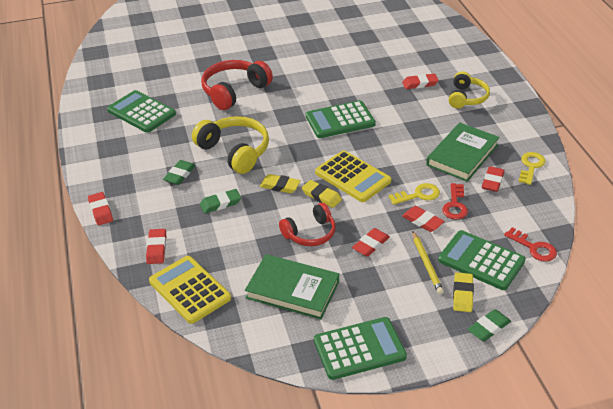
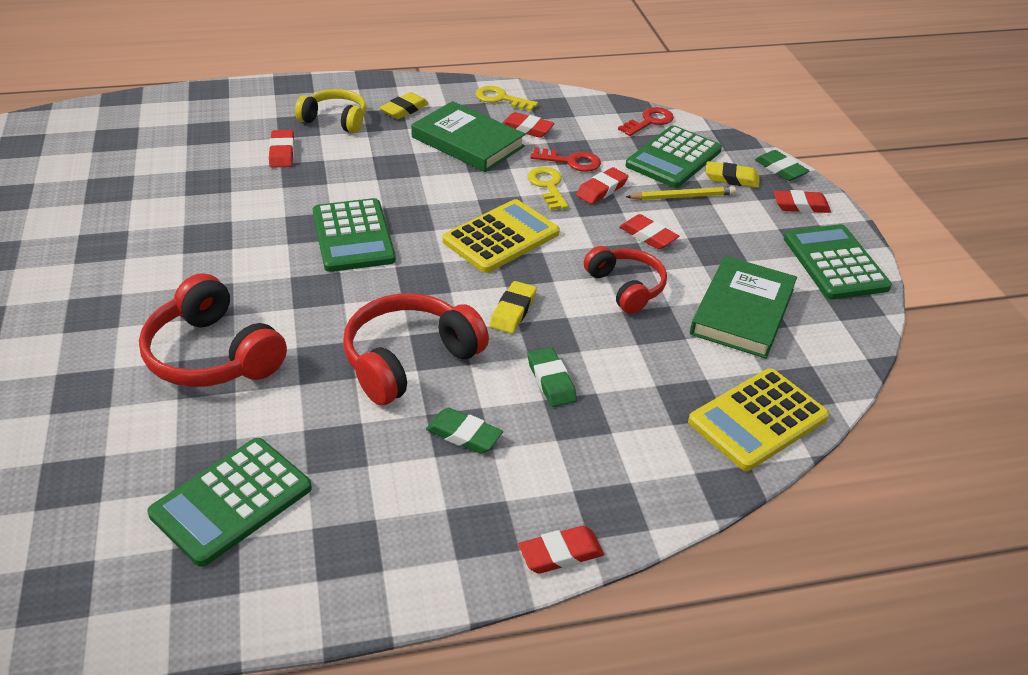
camera: 90 degrees left, 0 degrees up
red eraser [146,229,166,264] -> red eraser moved to [774,190,831,213]
yellow headphones [192,116,269,174] -> red headphones [343,293,489,405]
yellow eraser [302,180,342,208] -> yellow eraser moved to [379,92,429,119]

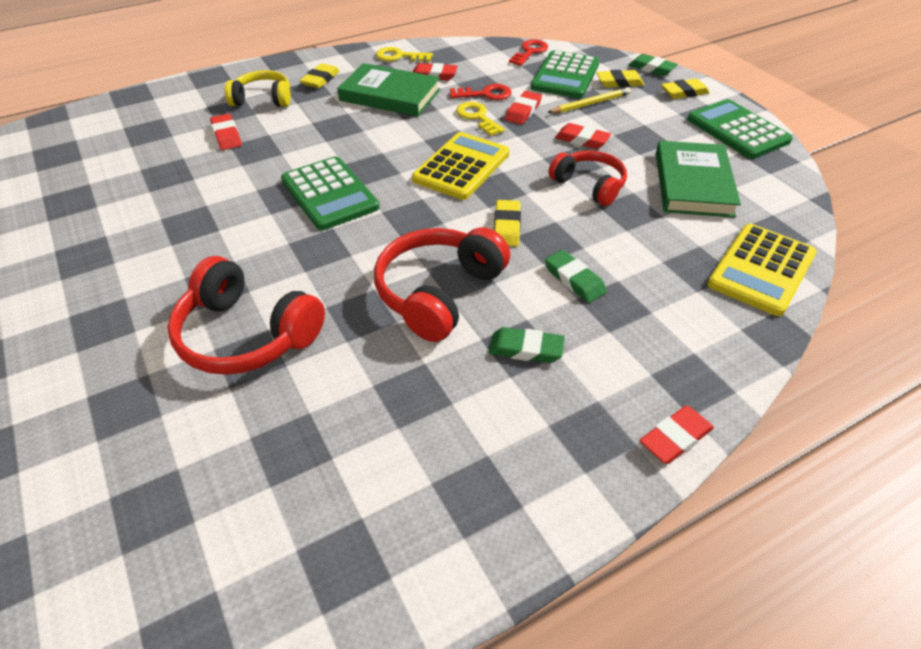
camera: 15 degrees left, 5 degrees up
green calculator [147,438,312,567] -> none
red eraser [774,190,831,213] -> yellow eraser [661,79,710,99]

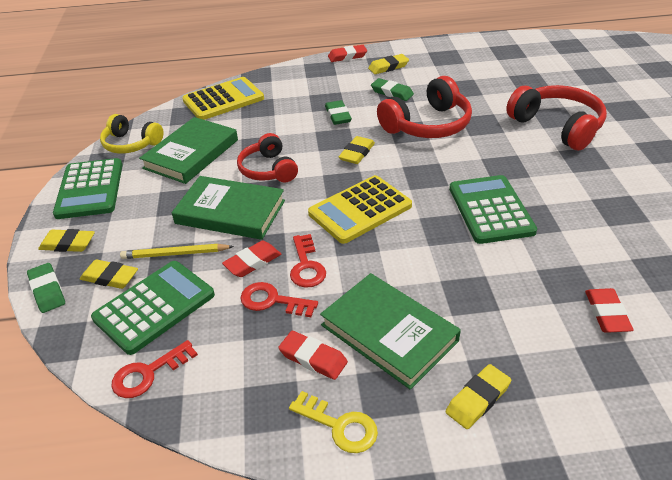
camera: 155 degrees left, 5 degrees down
yellow headphones [225,70,291,107] -> yellow headphones moved to [100,114,164,154]
yellow key [456,102,505,136] -> red key [290,234,326,288]
red eraser [555,123,611,149] -> green book [172,176,285,240]
none -> yellow eraser [368,54,409,74]

